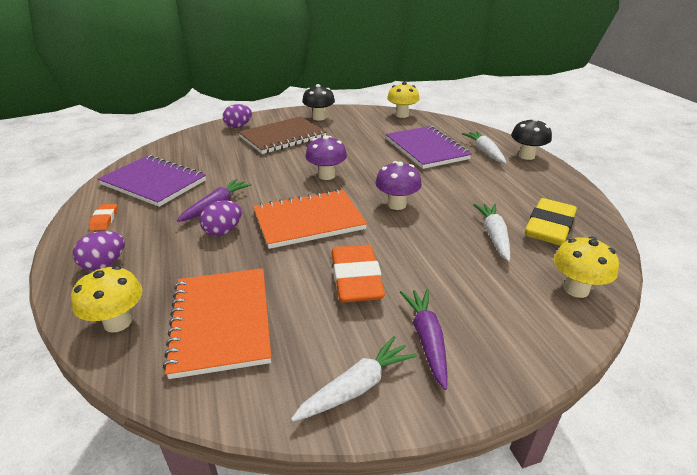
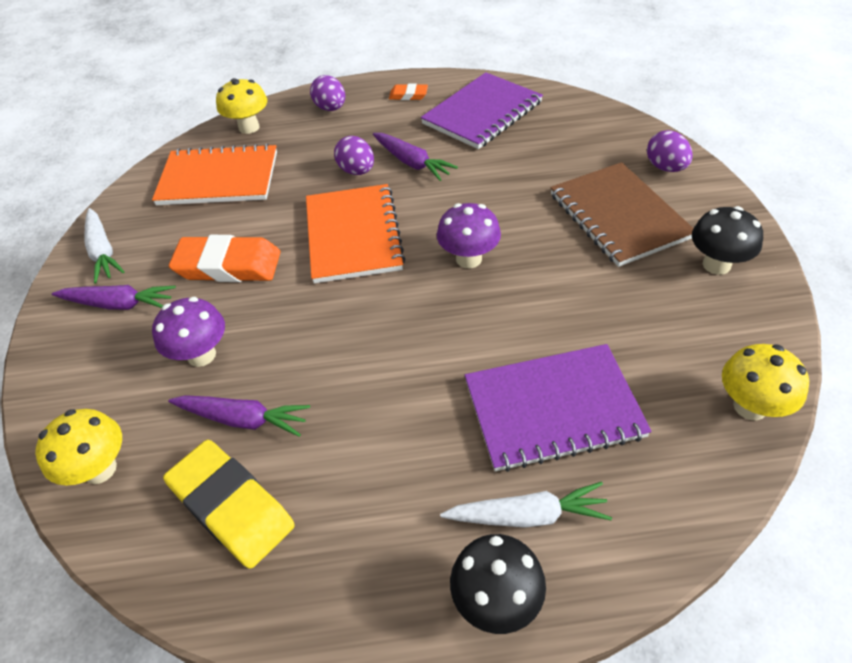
camera: 105 degrees right, 15 degrees up
purple mushroom [375,161,422,210] -> purple mushroom moved to [152,297,225,367]
white carrot [473,204,510,262] -> purple carrot [168,395,310,437]

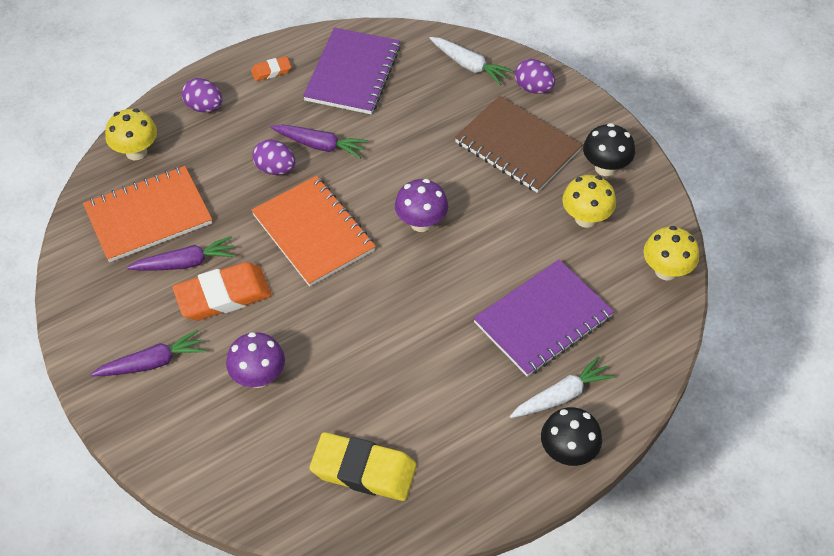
camera: 30 degrees left, 5 degrees up
yellow mushroom [35,409,122,486] -> yellow mushroom moved to [562,175,616,228]
white carrot [84,208,125,284] -> white carrot moved to [429,37,513,85]
purple carrot [168,395,310,437] -> purple carrot moved to [127,236,236,270]

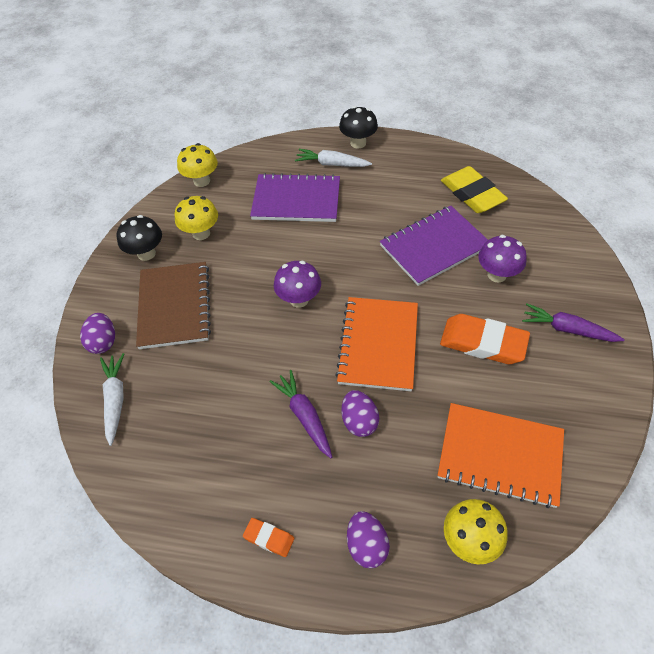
camera: 135 degrees left, 0 degrees up
purple carrot [127,236,236,270] -> none
purple notebook [303,27,401,114] -> purple notebook moved to [380,205,488,286]

